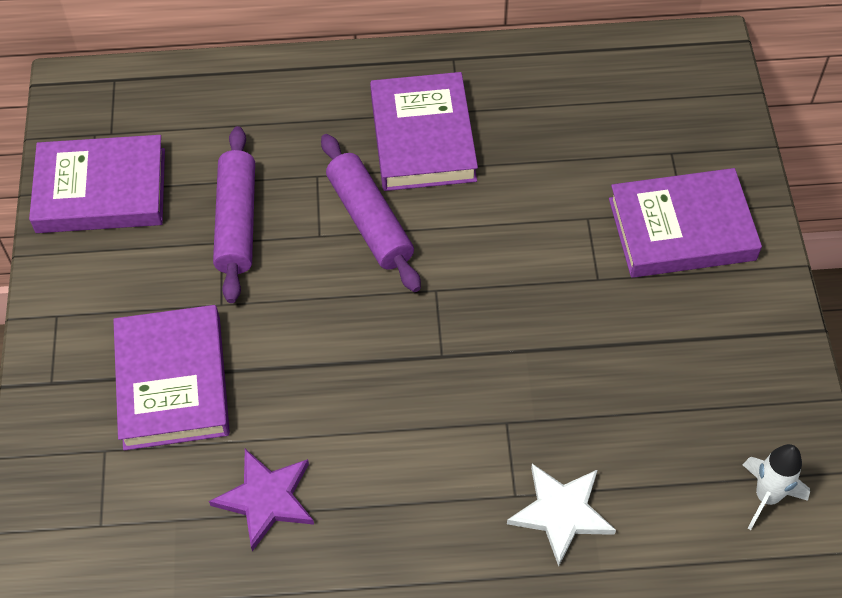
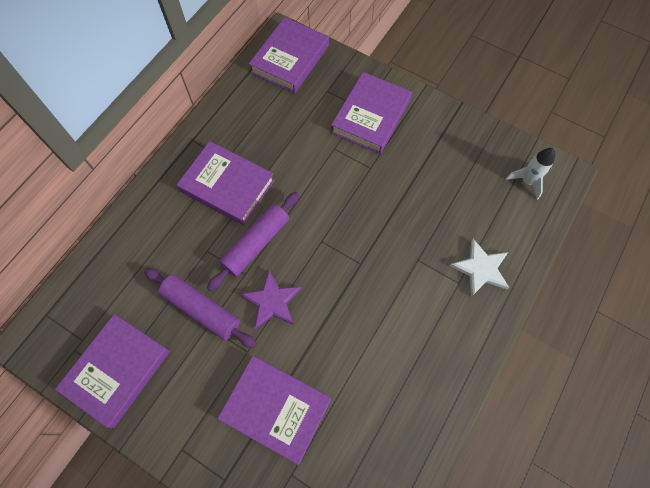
camera: 55 degrees left, 10 degrees up
purple star [209,449,314,551] -> purple star moved to [240,270,302,330]
purple rolling pin [321,134,421,292] -> purple rolling pin turned 60 degrees counterclockwise [207,192,299,291]
none -> purple book [249,17,329,93]

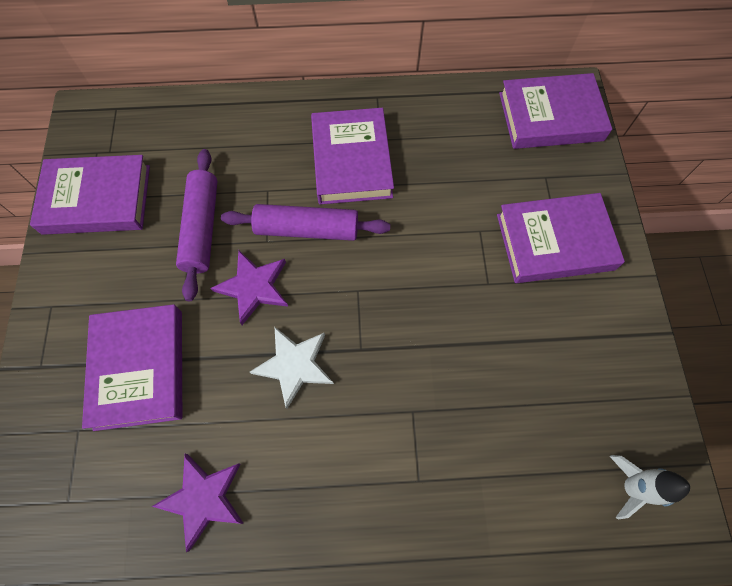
camera: 55 degrees right, 0 degrees up
white star [450,239,509,297] -> white star moved to [250,327,334,409]
none -> purple star [151,454,243,552]

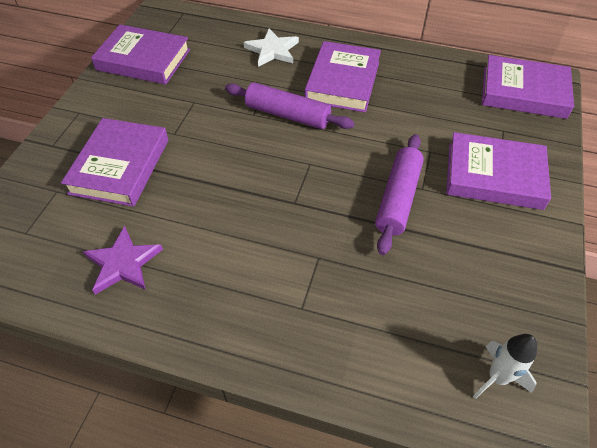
camera: 20 degrees right, 15 degrees down
purple rolling pin [176,149,218,301] -> purple rolling pin moved to [375,134,424,255]
purple star [211,251,288,325] -> none
white star [250,327,334,409] -> white star moved to [244,29,299,67]

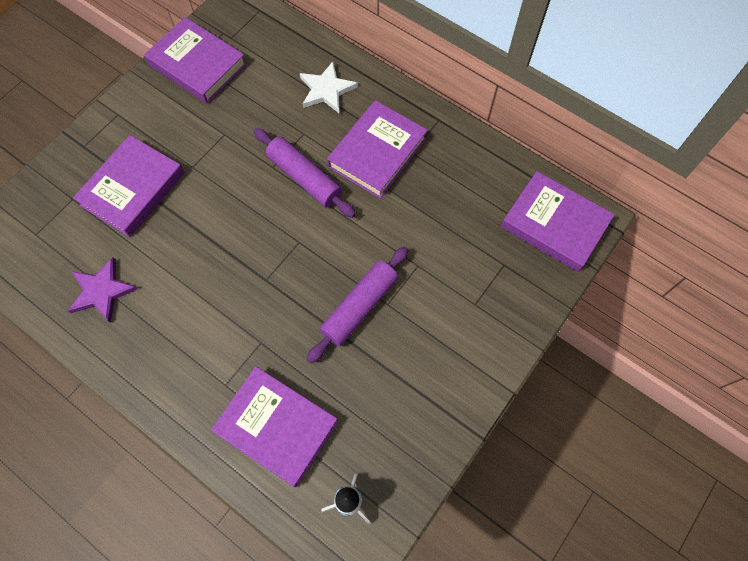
camera: 20 degrees right, 15 degrees up
purple book [446,132,551,210] -> purple book moved to [211,367,338,487]

